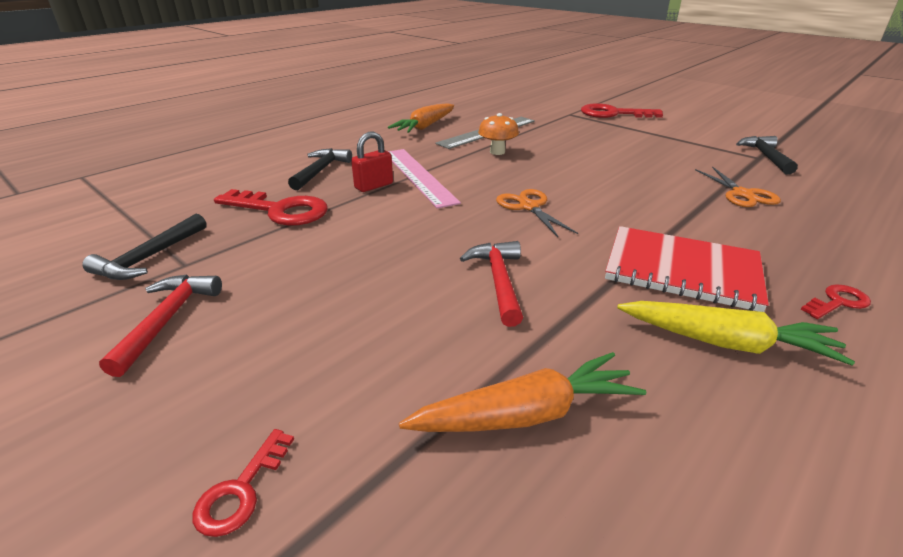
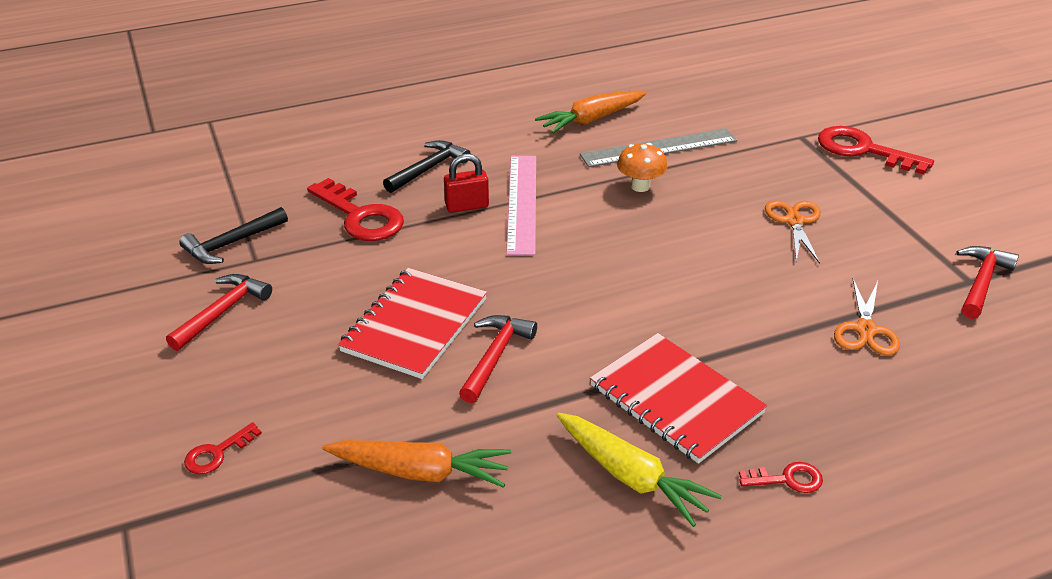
camera: 25 degrees right, 5 degrees up
orange scissors [496,189,578,237] -> orange scissors moved to [765,200,821,264]
black hammer [736,136,798,175] -> red hammer [956,246,1019,319]
none -> red notebook [338,268,487,379]

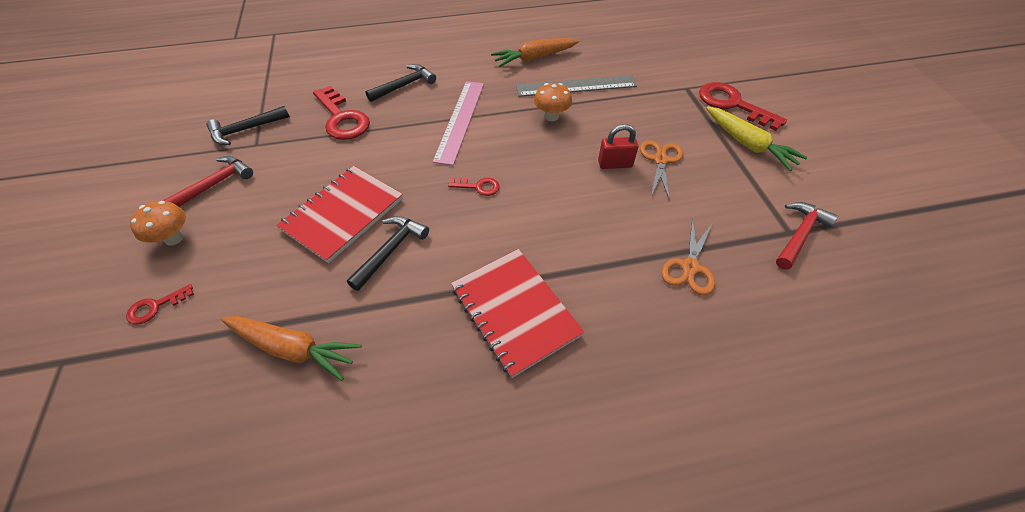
camera: 10 degrees right, 15 degrees up
red padlock [444,154,489,213] -> red padlock moved to [598,124,638,169]
red hammer [459,315,537,403] -> black hammer [347,216,429,291]
yellow carrot [557,413,722,527] -> yellow carrot moved to [706,106,807,171]
red key [739,462,823,493] -> red key moved to [448,178,500,196]
none -> orange mushroom [130,201,186,246]

